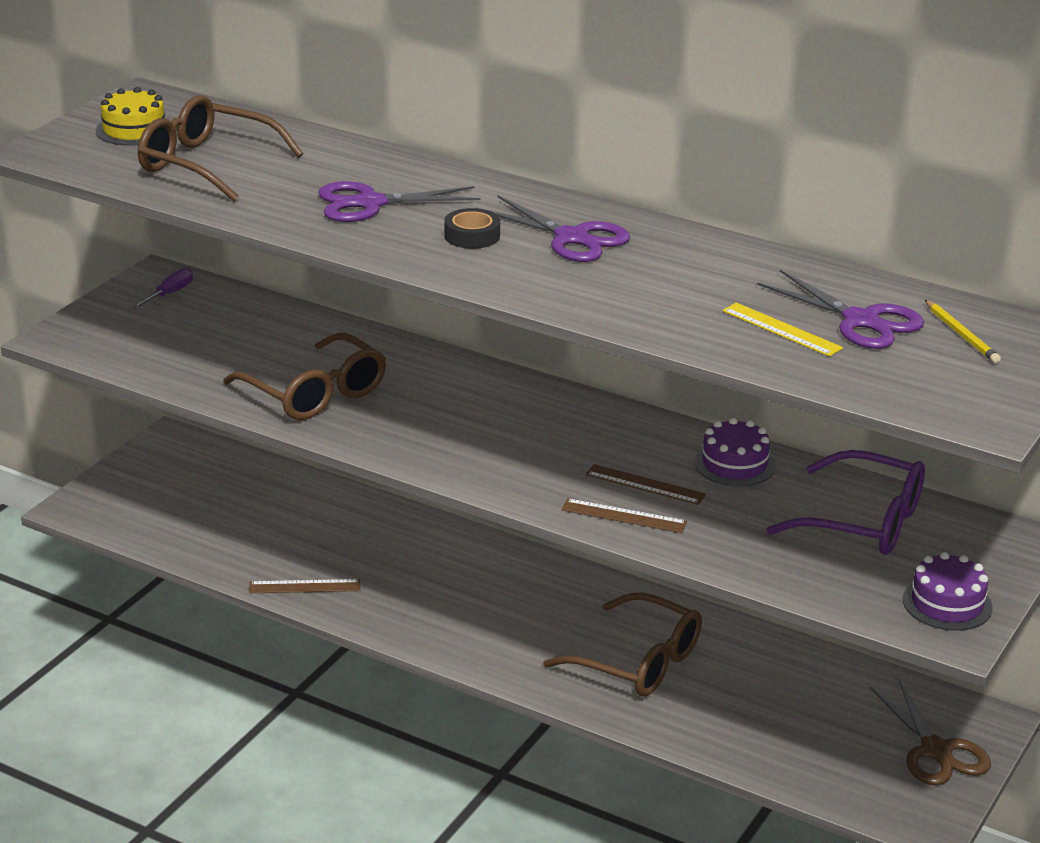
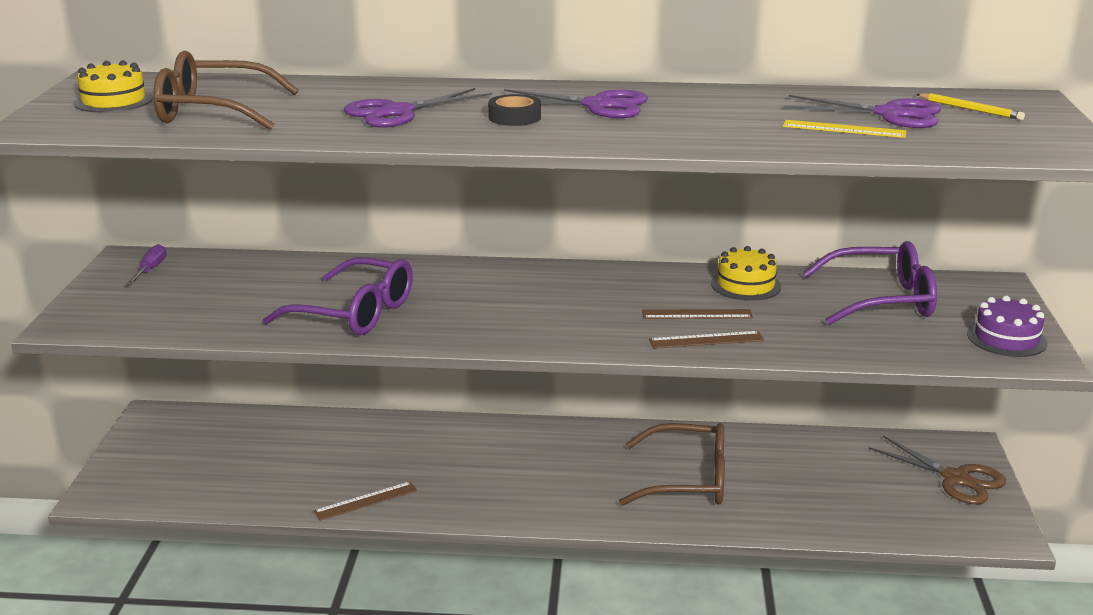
camera: 25 degrees left, 5 degrees down
brown glasses [223,333,386,420] -> purple glasses [263,257,413,335]
purple cake [695,418,775,487] -> yellow cake [711,246,782,301]

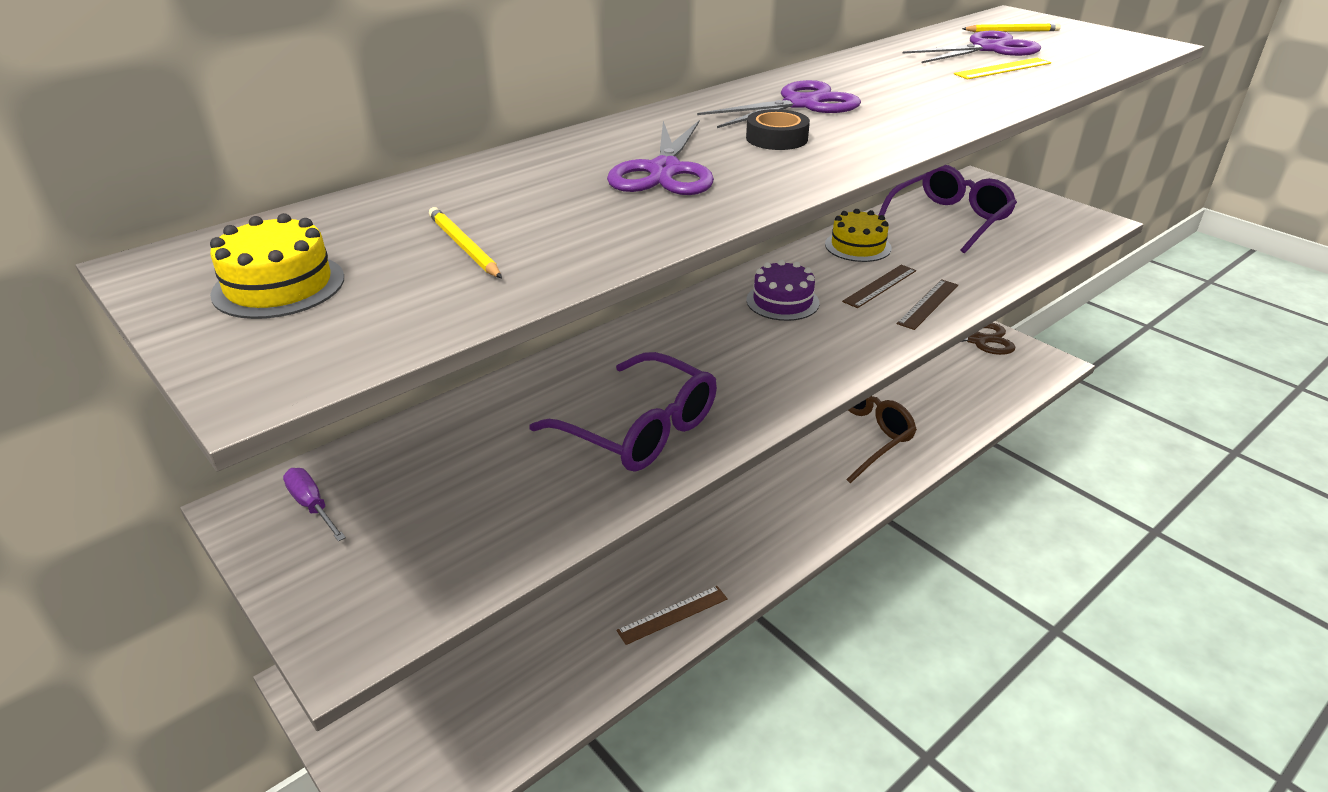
camera: 45 degrees left, 10 degrees up
brown glasses [153,51,298,130] -> yellow pencil [429,207,502,278]
purple glasses [263,257,413,335] -> purple glasses turned 60 degrees clockwise [530,352,717,471]
brown ruler [313,482,417,521] -> brown ruler turned 45 degrees clockwise [617,586,728,645]
purple cake [967,296,1047,357] -> purple cake moved to [746,260,820,321]

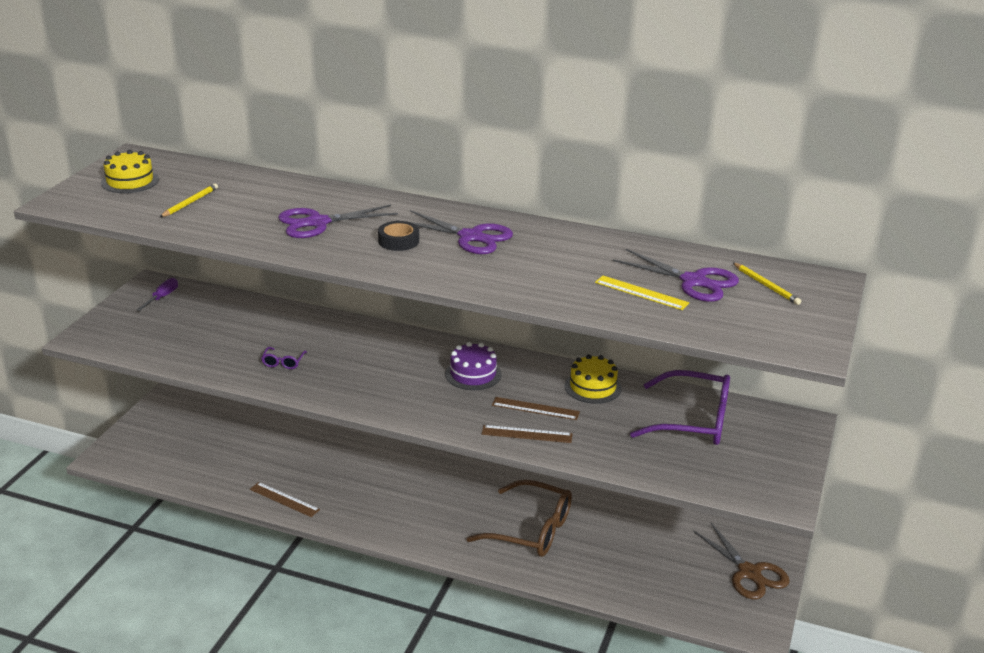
camera: 60 degrees right, 5 degrees down
purple glasses [530,352,717,471] -> purple glasses [261,347,307,369], size x0.41

